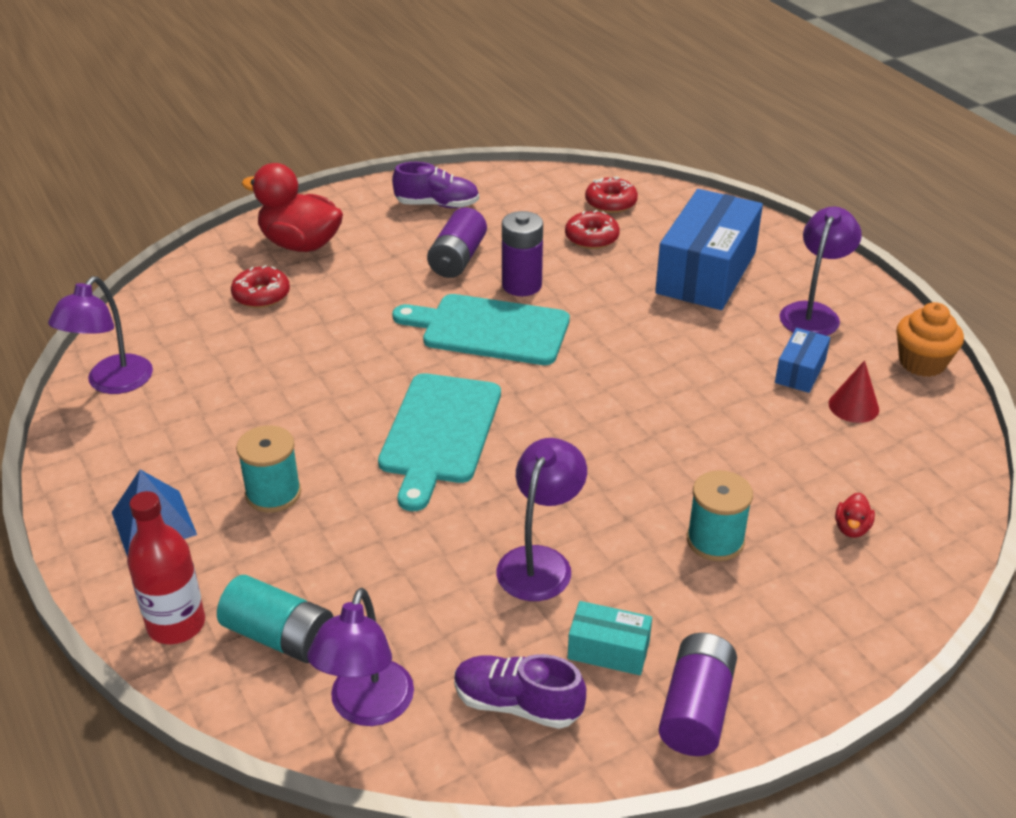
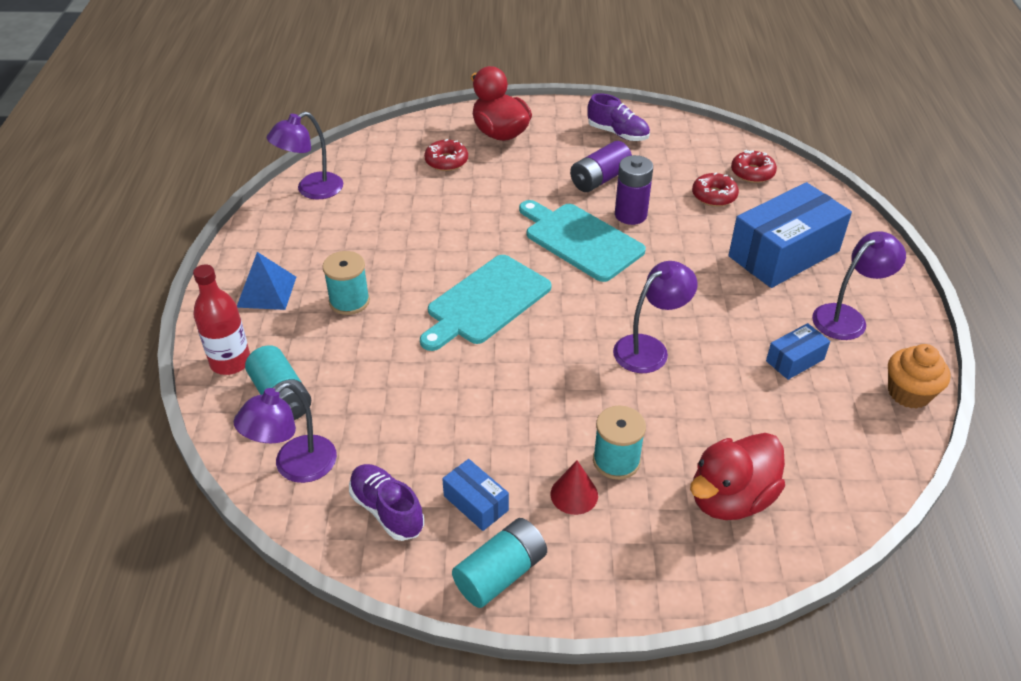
camera: 30 degrees right, 5 degrees up
purple lamp [496,438,587,601] -> purple lamp moved to [613,261,697,373]
turquoise box [568,601,652,675] -> blue box [442,459,509,531]
purple battery [659,633,737,756] -> turquoise battery [452,518,547,608]
red cone [829,360,879,423] -> red cone moved to [551,460,598,515]
red duck [835,493,875,538] -> red duck [690,433,785,520], size x2.44

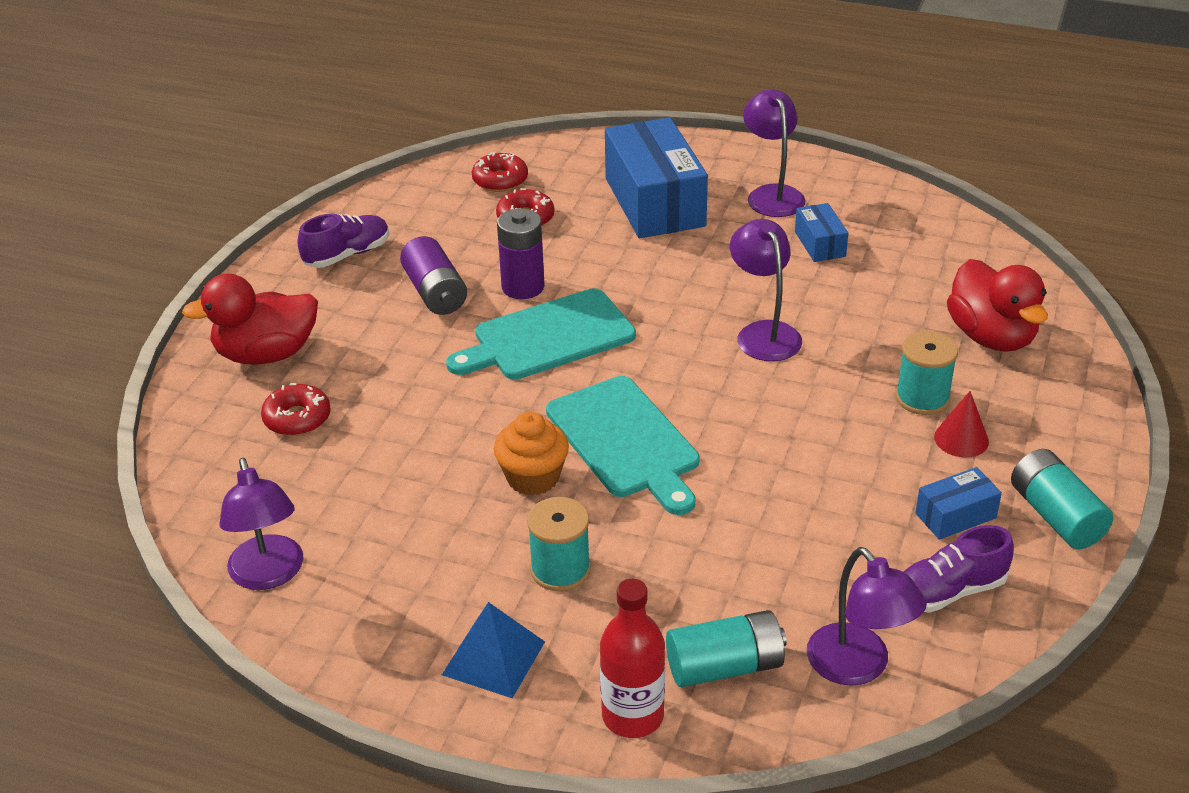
camera: 70 degrees left, 5 degrees down
orange cupcake [888,344,951,409] -> orange cupcake moved to [494,412,569,496]

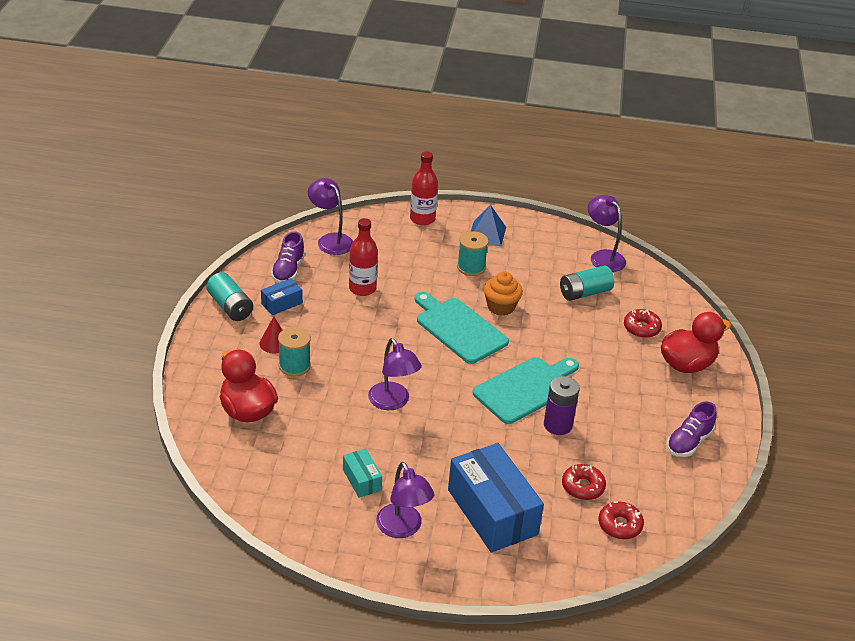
camera: 165 degrees right, 0 degrees up
purple battery [400,236,467,315] -> none
turquoise battery [666,610,787,687] -> turquoise battery moved to [560,266,614,301]
blue box [795,203,848,262] -> turquoise box [343,449,382,498]
purple shoe [903,525,1014,613] -> purple shoe turned 135 degrees clockwise [271,231,305,283]
none -> red bottle [349,218,378,296]

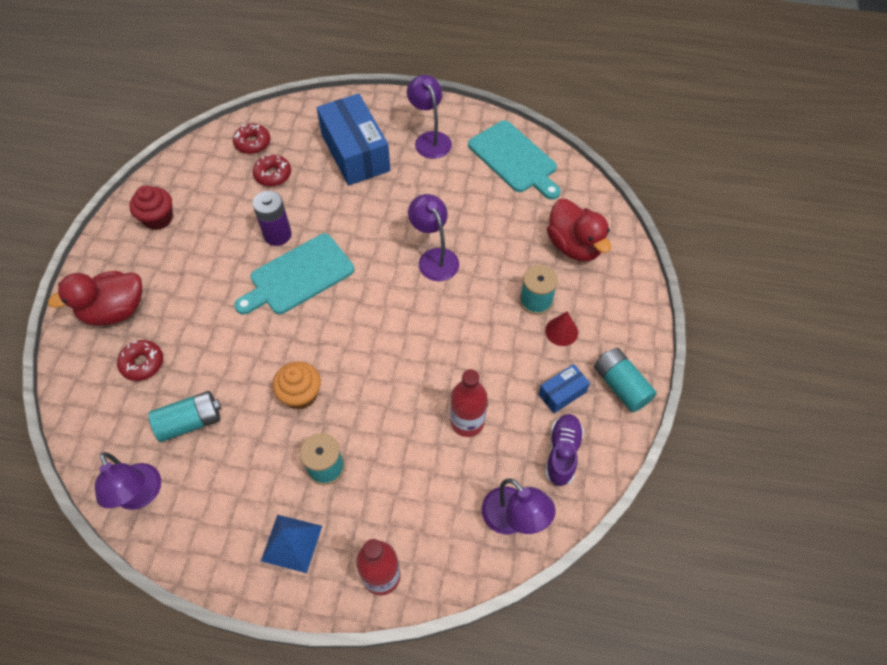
camera: 175 degrees left, 20 degrees up
turquoise box [343,449,382,498] -> none
turquoise cutting board [415,292,509,364] -> turquoise cutting board moved to [468,120,561,200]
purple shoe [667,402,717,457] -> red cupcake [129,186,173,230]

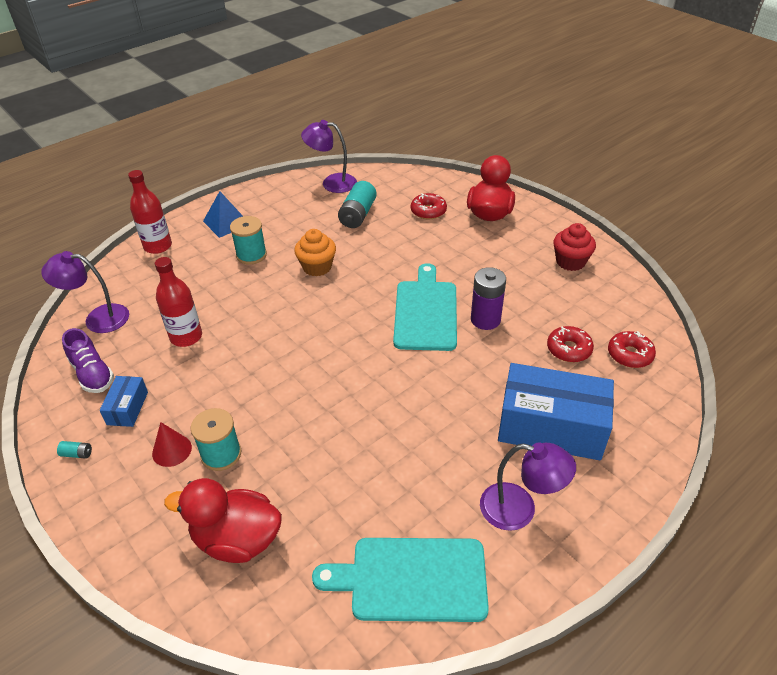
camera: 130 degrees right, 15 degrees down
purple lamp [408,194,459,281] -> none
turquoise battery [594,348,657,412] -> turquoise battery [57,441,92,459], size x0.43

